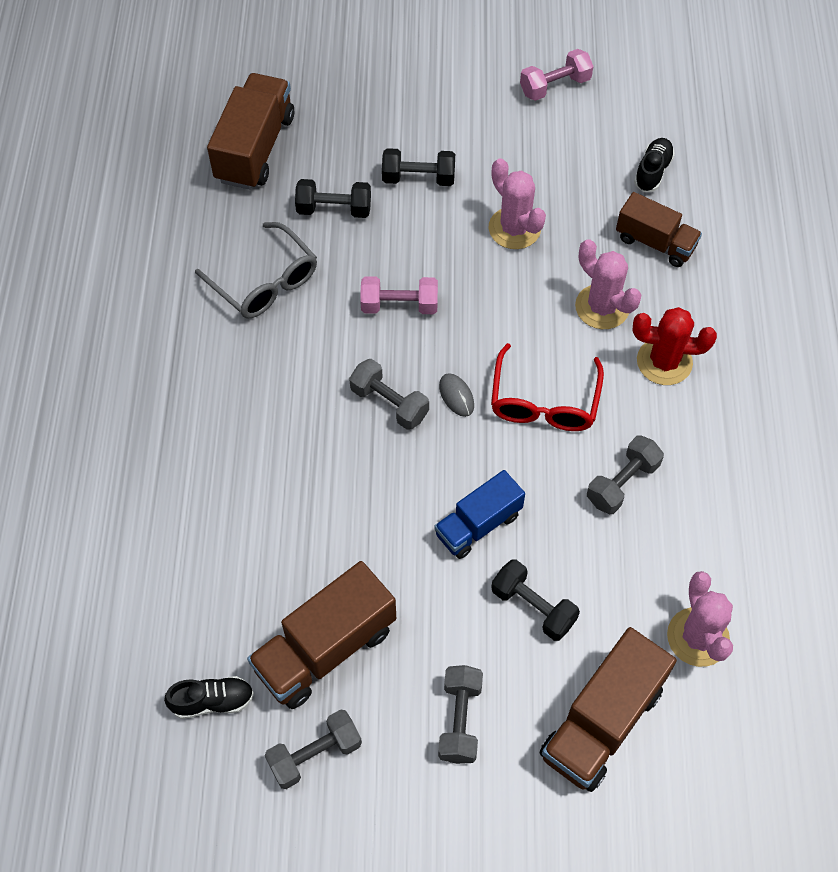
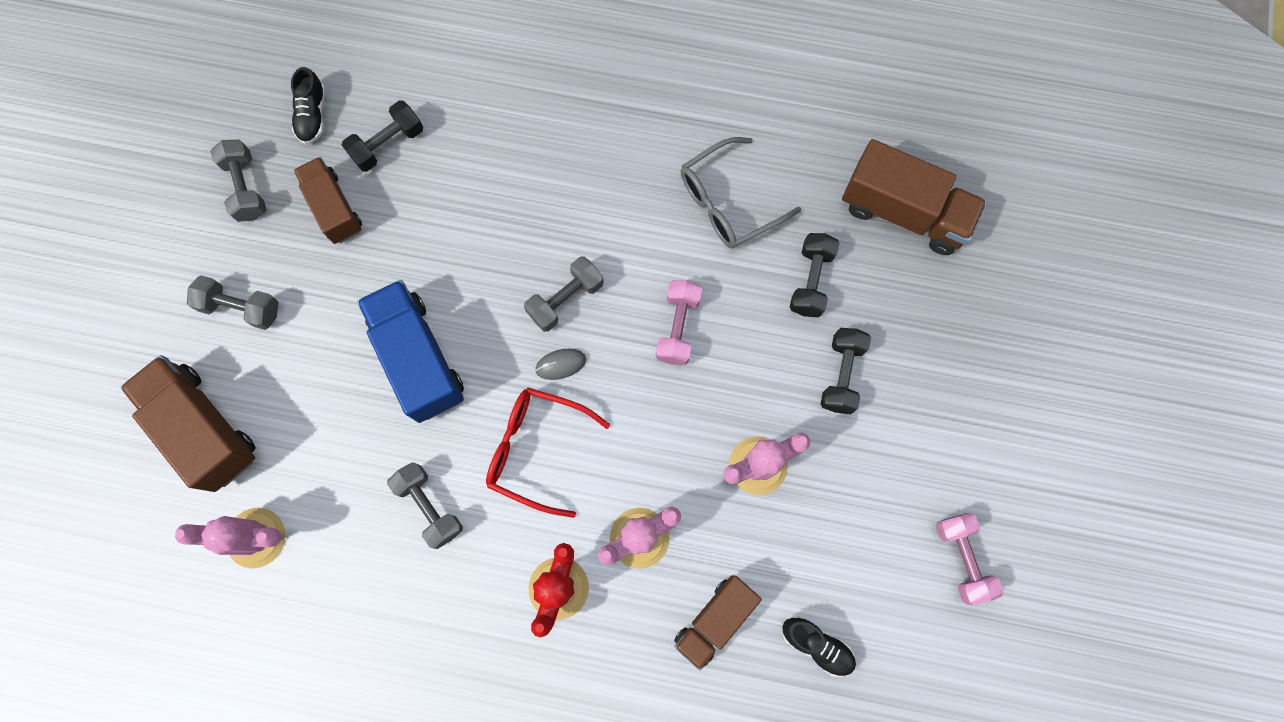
camera: 100 degrees right, 15 degrees up
brown truck [247,561,396,709] -> brown truck [293,157,362,244], size x0.65
blue truck [434,470,525,559] -> blue truck [357,280,464,423], size x1.54
black dumbbell [491,559,580,641] -> black dumbbell moved to [342,100,423,172]

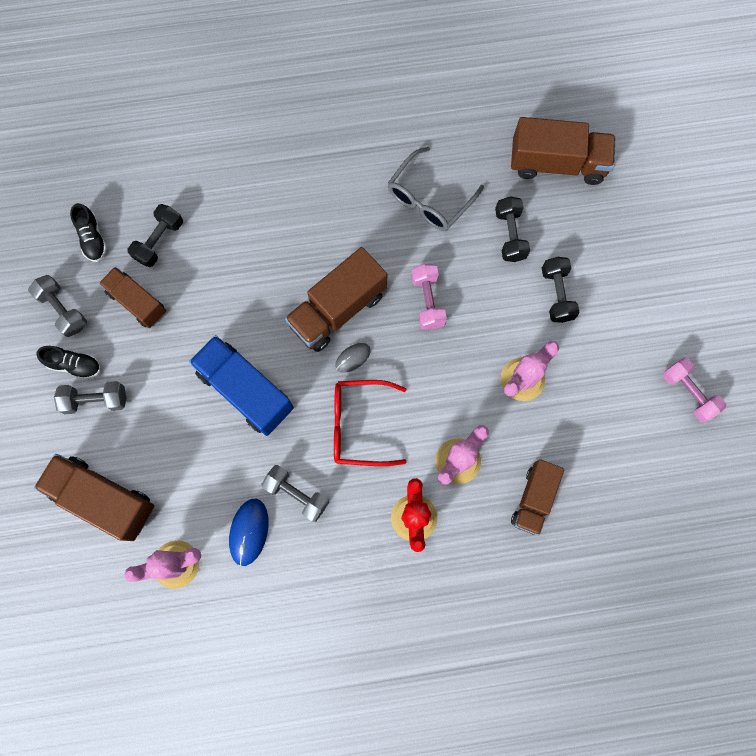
camera: 20 degrees left, 0 degrees up
grey dumbbell [524,257,604,332] -> brown truck [285,247,387,352]
black shoe [782,616,856,677] -> black shoe moved to [36,346,101,380]
none -> blue mouse [229,499,269,566]

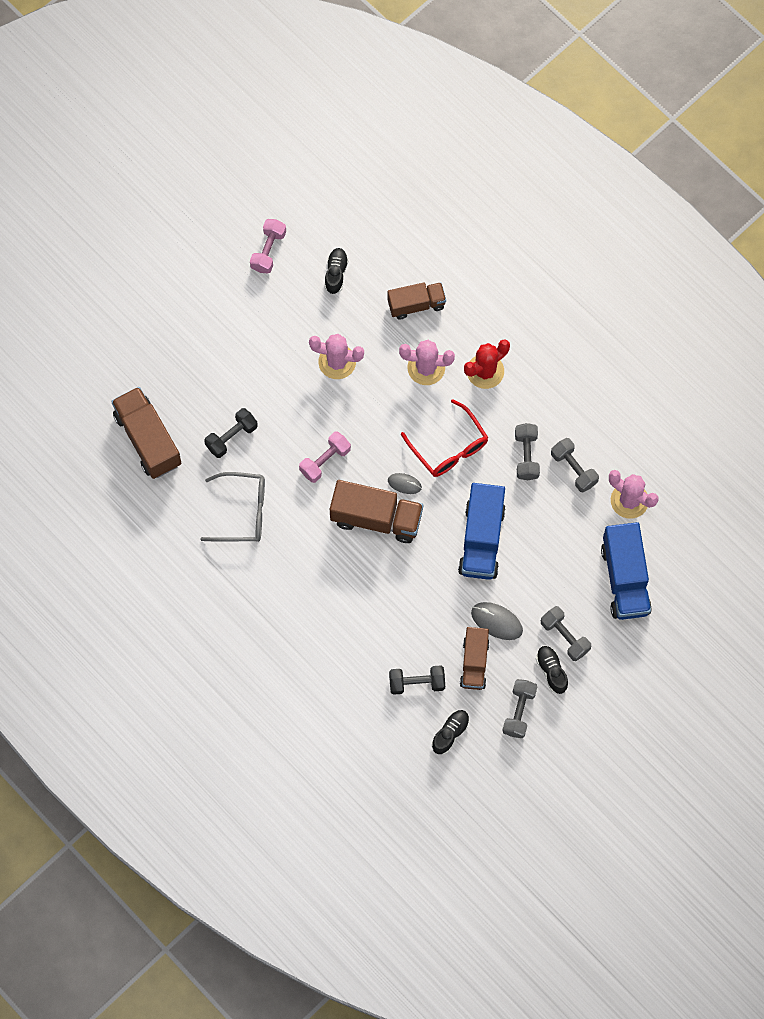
camera: 125 degrees left, 5 degrees down
brown truck [34,454,154,541] -> blue truck [601,522,652,620]
blue mouse [229,499,269,566] -> grey dumbbell [551,438,599,492]
black dumbbell [542,257,580,323] -> none
none -> black shoe [324,248,349,294]
none -> grey mouse [471,602,523,640]

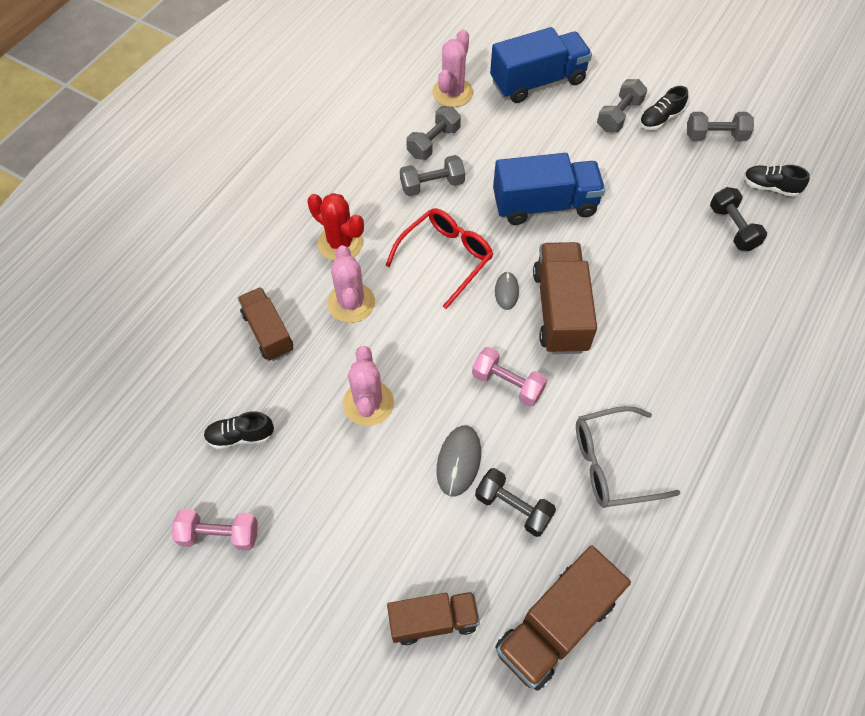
camera: 105 degrees left, 10 degrees down
grey glasses [200,472,265,542] -> grey glasses turned 90 degrees counterclockwise [576,406,680,508]
brown truck [460,627,489,690] -> brown truck moved to [387,592,480,645]
grey mouse [471,602,523,640] -> grey mouse moved to [437,426,481,496]

